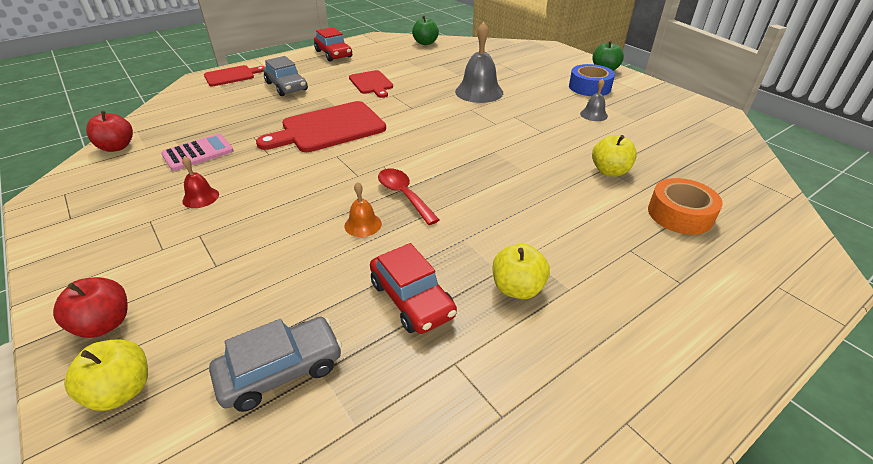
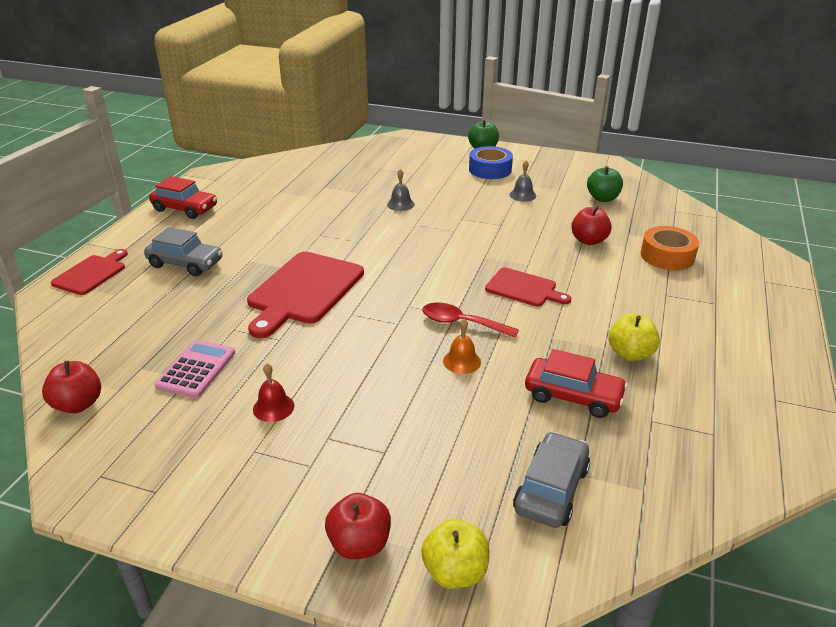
camera: 35 degrees left, 5 degrees down
red cutting board [349,70,393,98] -> red cutting board moved to [485,268,571,307]
green apple [412,16,439,45] -> green apple moved to [587,166,623,202]
grey bell [455,22,503,103] -> grey bell [387,169,415,211], size x0.51
yellow apple [592,135,637,177] -> red apple [571,206,612,245]

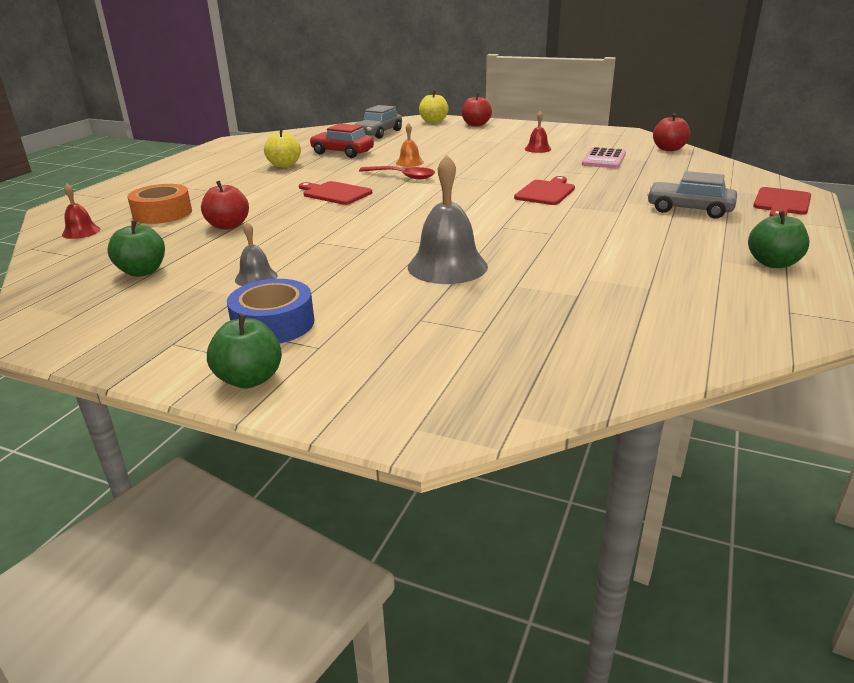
camera: 175 degrees left, 5 degrees down
red car [149,176,217,219] -> green apple [748,211,809,268]
red cutting board [247,252,364,338] -> red cutting board [514,176,575,205], size x0.58
grey bell [387,169,415,211] -> grey bell [408,154,488,284], size x1.94
none -> red bell [62,184,101,239]

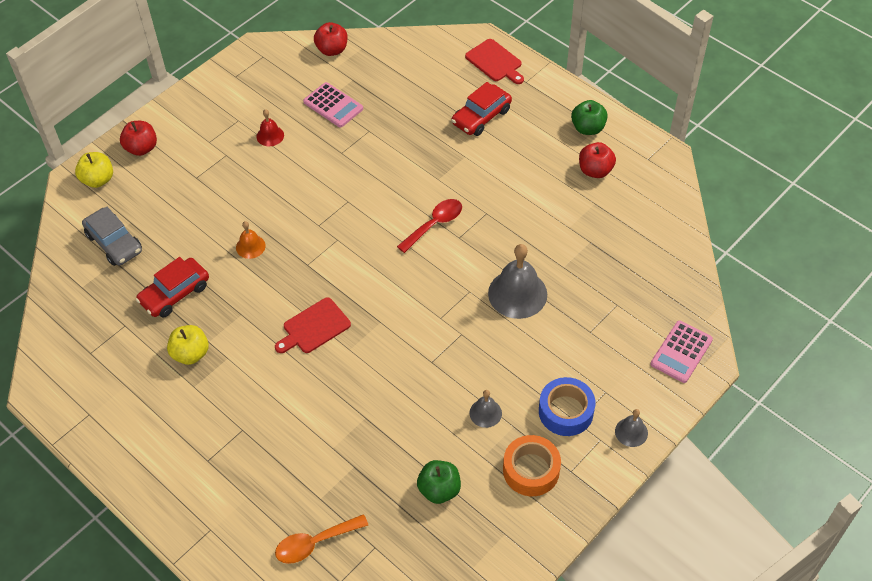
camera: 70 degrees left, 25 degrees up
red bell [62,184,101,239] -> orange spoon [275,514,368,564]
orange tape [127,184,192,224] -> orange tape moved to [503,435,561,496]
red apple [201,181,249,230] -> red apple moved to [579,142,616,178]
green apple [207,314,282,388] -> grey bell [615,409,648,447]
red spoon [359,166,435,180] -> red spoon moved to [397,199,462,253]
red cutting board [514,176,575,205] -> none
grey car [647,171,737,219] -> red car [451,82,512,136]
none -> pink calculator [651,320,713,383]

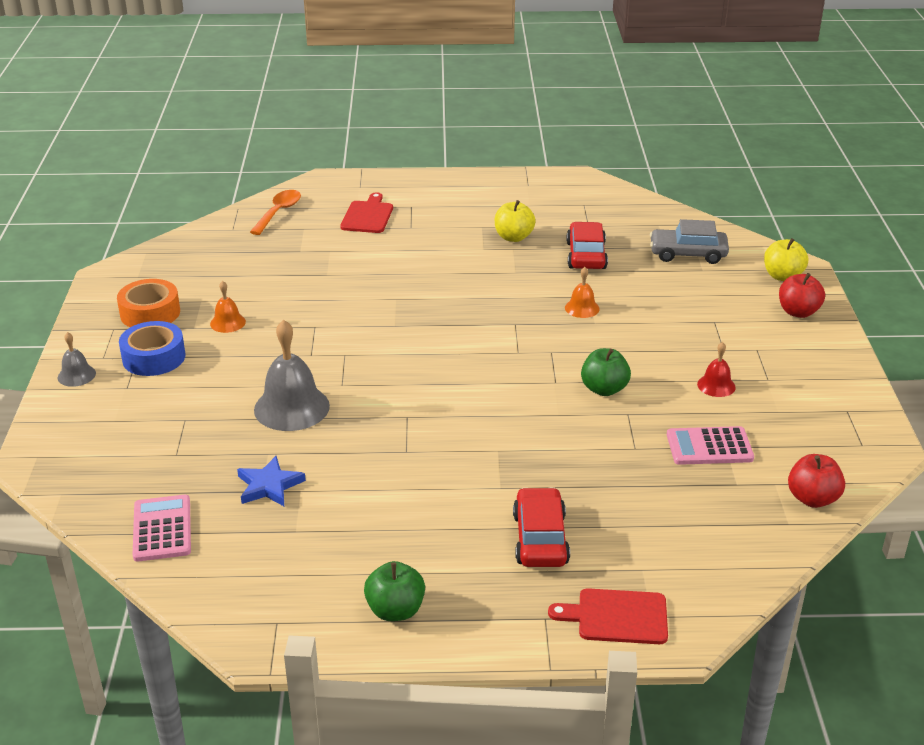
camera: 135 degrees right, 20 degrees down
red cutting board [275,297,351,353] -> red cutting board moved to [340,192,393,233]
red spoon [397,199,462,253] -> none
green apple [417,460,461,504] -> green apple moved to [581,348,631,396]
grey bell [470,390,502,428] -> orange bell [210,281,246,333]
red apple [579,142,616,178] -> none
pink calculator [651,320,713,383] -> pink calculator moved to [133,495,191,562]
none -> blue star [237,456,306,506]

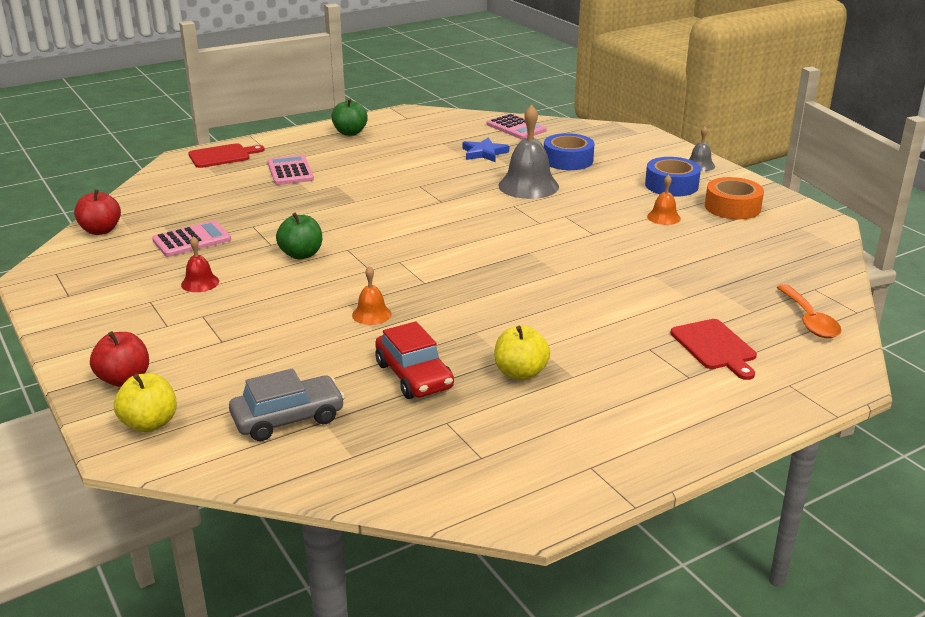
camera: 150 degrees right, 5 degrees down
red car [513,487,570,567] -> pink calculator [267,155,314,185]
none -> blue tape [544,133,595,170]

